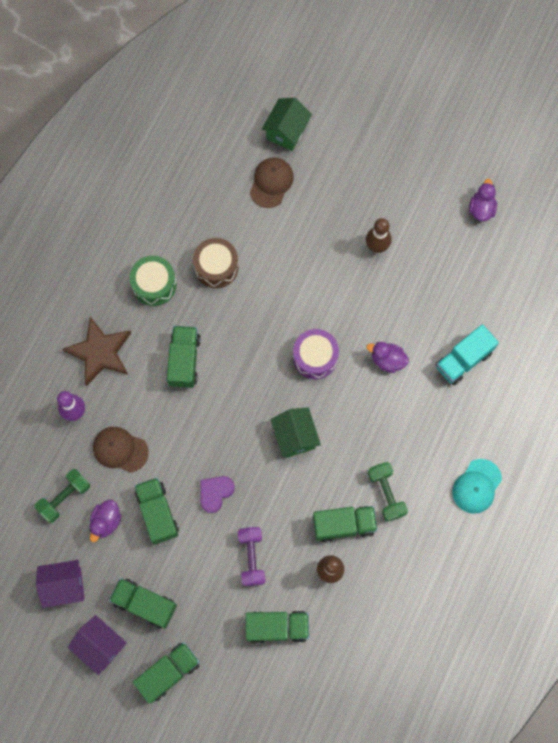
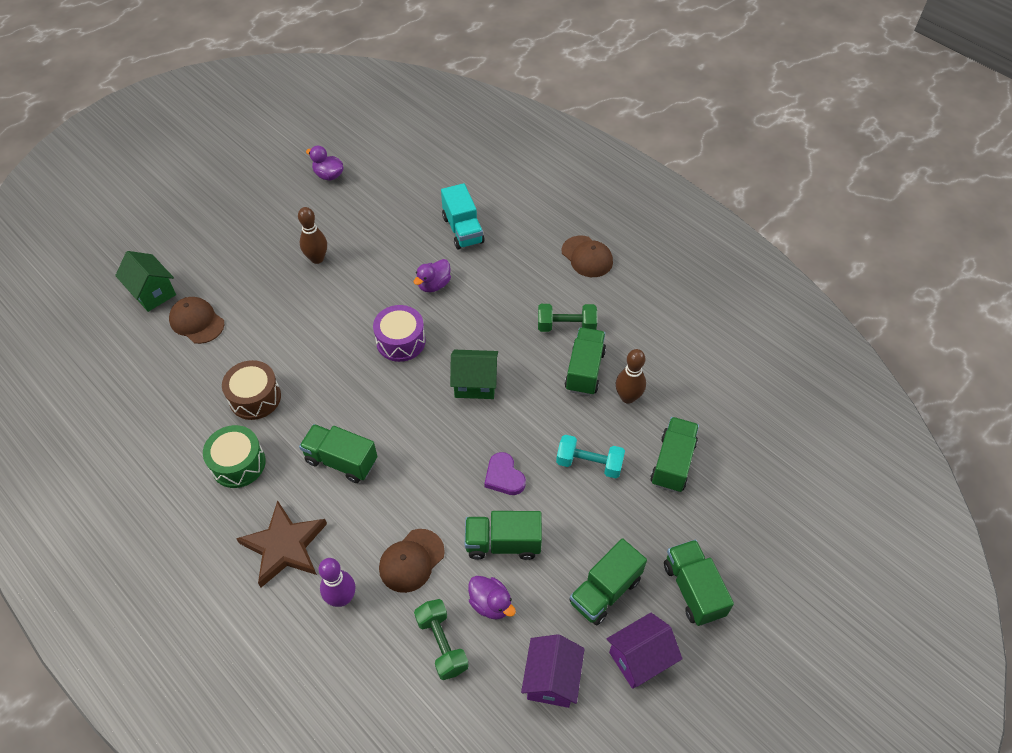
camera: 70 degrees left, 20 degrees down
purple dumbbell [238,527,266,586] -> turquoise dumbbell [556,435,625,478]
turquoise cap [452,459,502,514] -> brown cap [562,236,613,277]

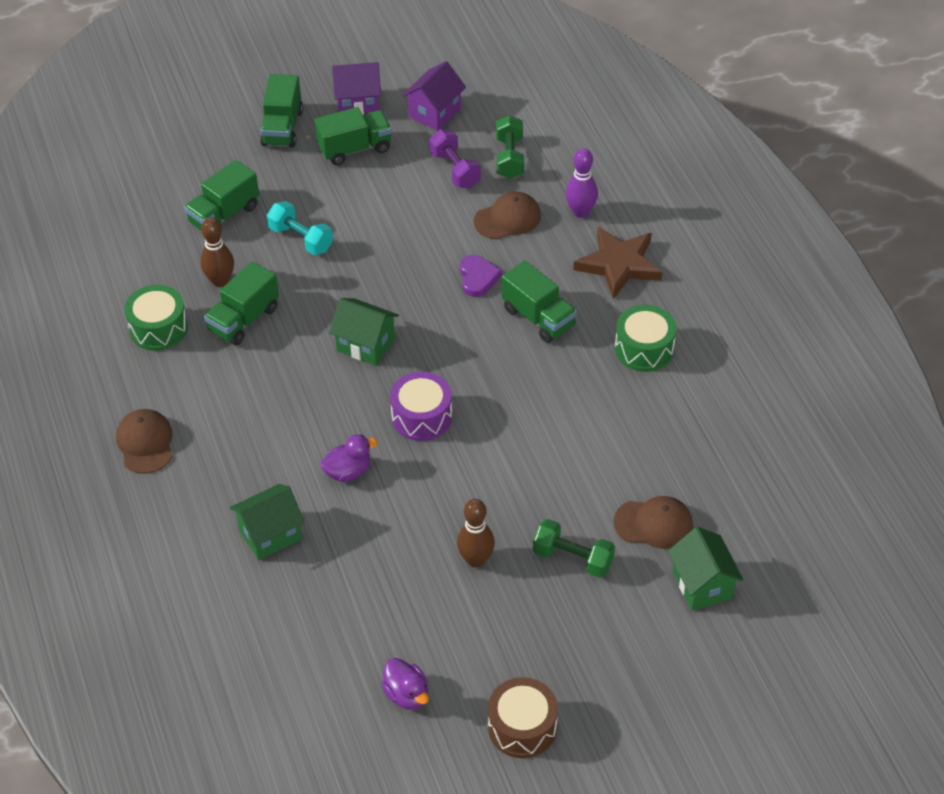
camera: 155 degrees left, 5 degrees down
brown cap [169,297,224,344] -> brown cap turned 60 degrees counterclockwise [614,496,693,549]
brown drum [222,360,281,420] -> brown drum moved to [488,677,558,758]
turquoise truck [441,183,484,250] -> green house [230,484,305,560]
green truck [465,511,542,560] -> none
purple duck [468,576,516,620] -> purple dumbbell [429,129,481,188]
purple heart [484,452,526,495] -> purple heart moved to [460,255,502,297]
green dumbbell [538,304,597,332] -> green dumbbell moved to [533,519,615,578]
none -> green drum [124,285,188,351]

